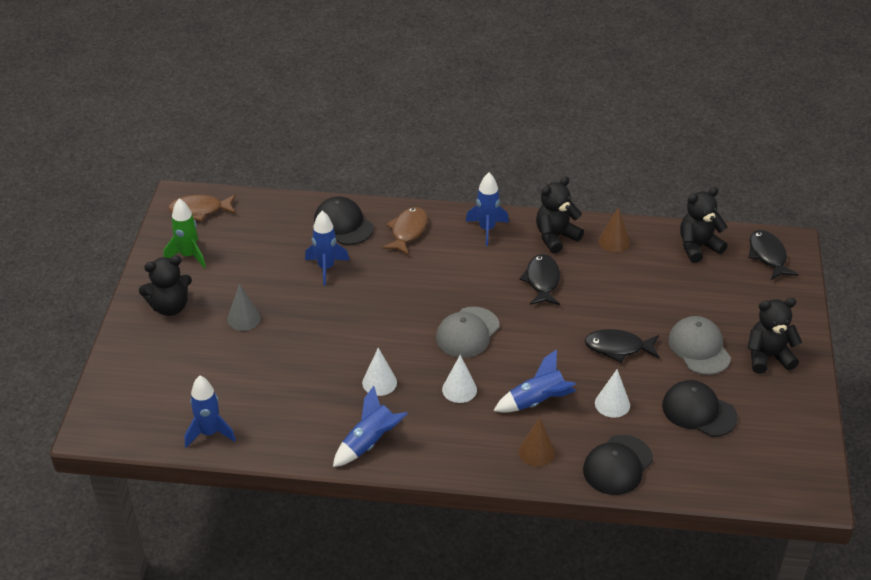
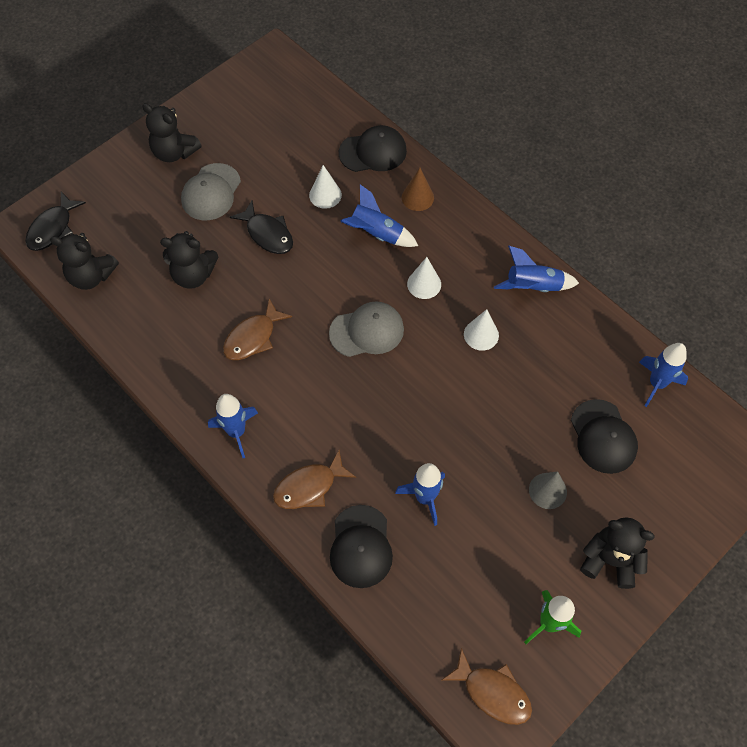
camera: 140 degrees left, 20 degrees up
black fish [519,254,560,305] -> brown fish [223,299,292,360]
black teddy bear [536,176,584,254] -> black teddy bear moved to [160,231,219,289]
brown cone [598,207,630,252] -> none
black cap [662,380,738,437] -> black cap moved to [571,399,638,474]

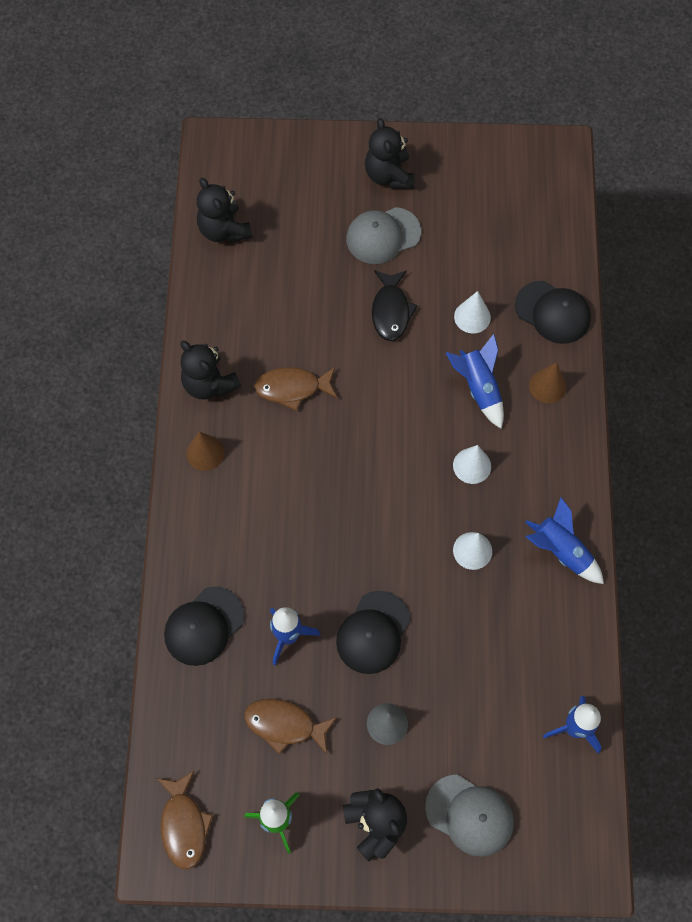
camera: 45 degrees right, 5 degrees up
black fish [25,192,86,251] -> none
black teddy bear [160,231,219,289] -> black teddy bear moved to [180,340,241,400]
blue rocket [208,394,258,458] -> brown cone [186,432,225,471]
brown fish [273,450,356,509] -> brown fish moved to [244,699,337,754]
grey cap [329,301,404,357] -> grey cap moved to [425,774,514,857]
black cap [571,399,638,474] -> black cap moved to [336,591,411,674]

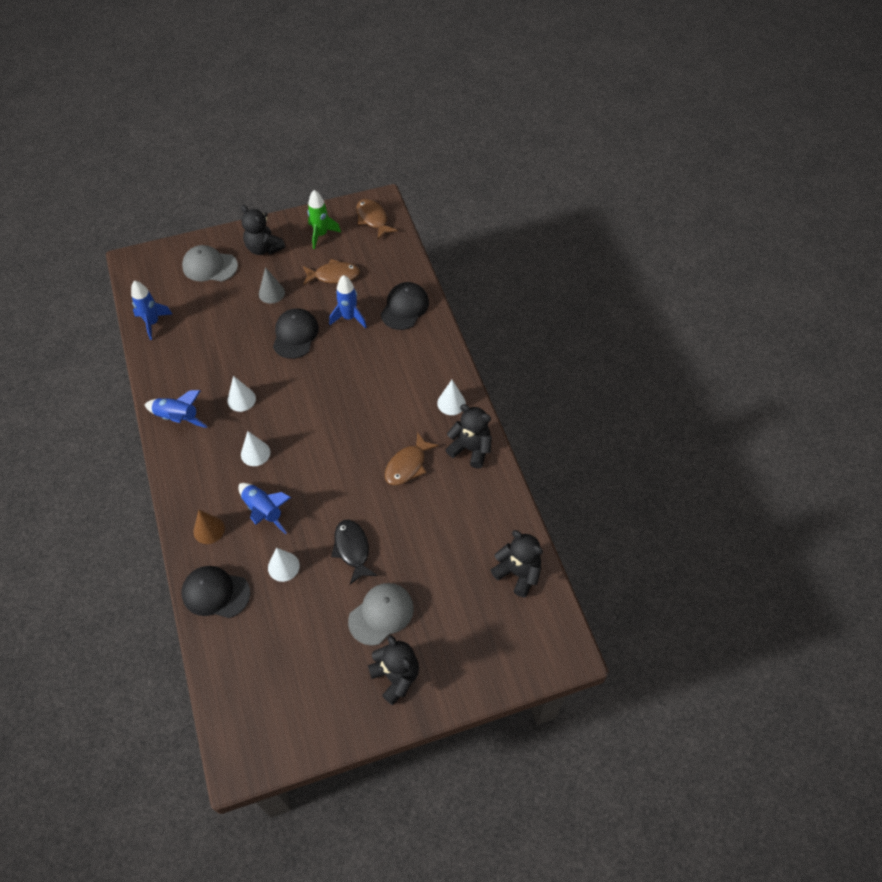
camera: 160 degrees right, 10 degrees down
brown cone [186,432,225,471] -> white cone [437,380,466,415]
brown fish [254,367,337,411] -> brown fish turned 150 degrees clockwise [385,432,439,485]

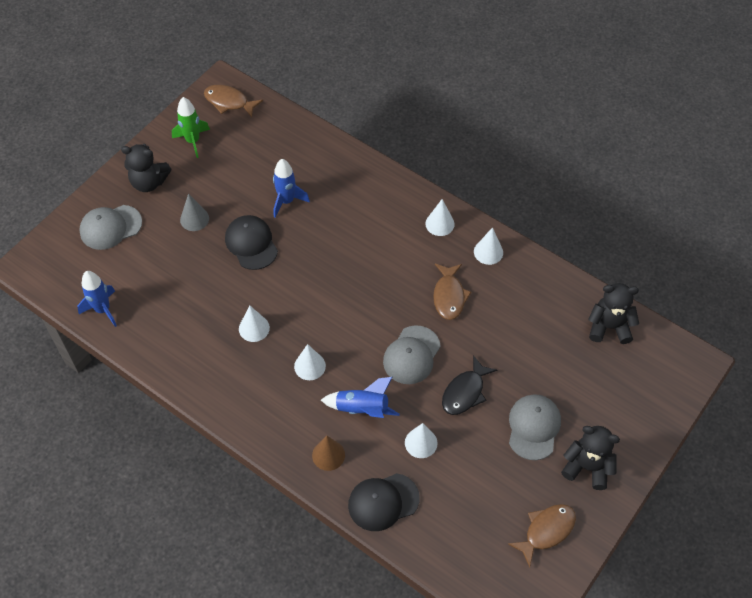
camera: 35 degrees left, 0 degrees up
blue rocket [144,390,208,428] -> none
brown fish [303,259,360,285] -> brown fish moved to [508,504,576,568]
black fish [331,520,378,584] -> black fish turned 90 degrees counterclockwise [442,355,497,415]
black cap [381,282,429,330] -> none
black teddy bear [445,404,492,469] -> white cone [474,227,503,265]
none -> grey cap [383,325,441,384]

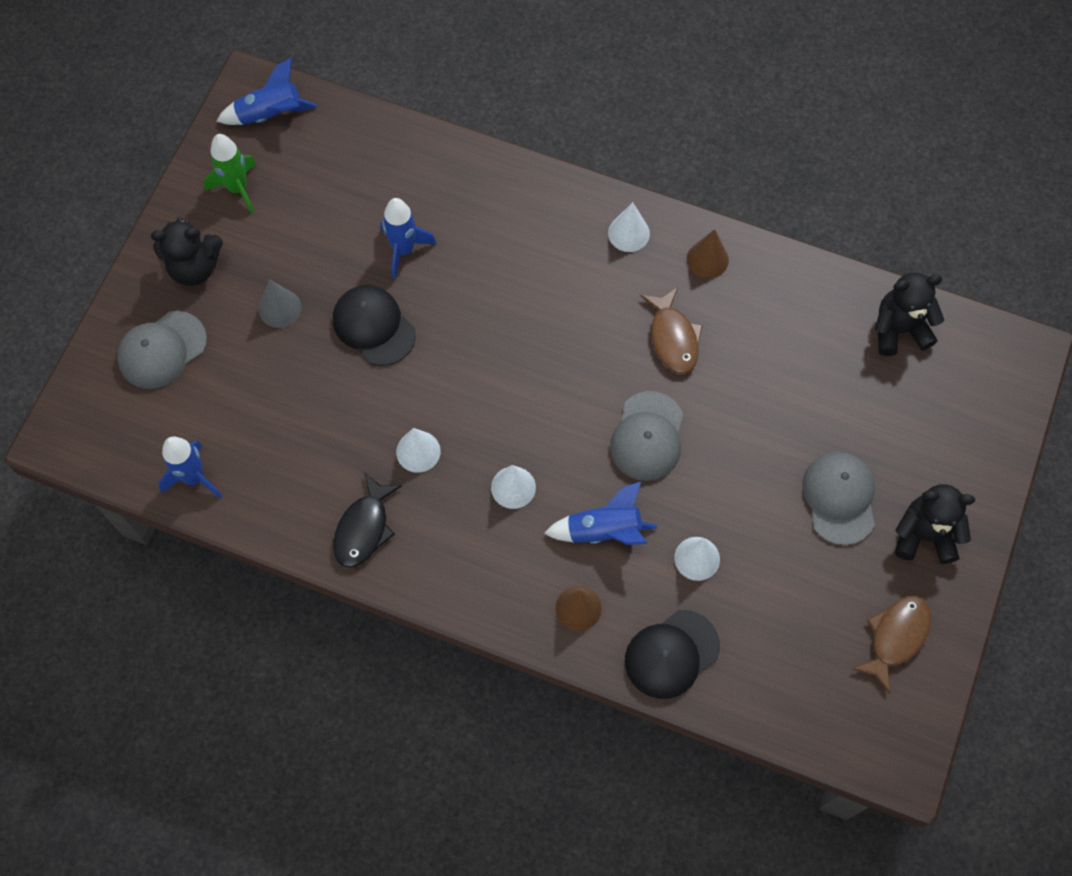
camera: 15 degrees left, 10 degrees up
brown fish [204,84,263,118] -> blue rocket [216,58,317,125]
black fish [442,355,497,415] -> black fish moved to [333,472,402,568]
white cone [474,227,503,265] -> brown cone [687,229,729,279]

